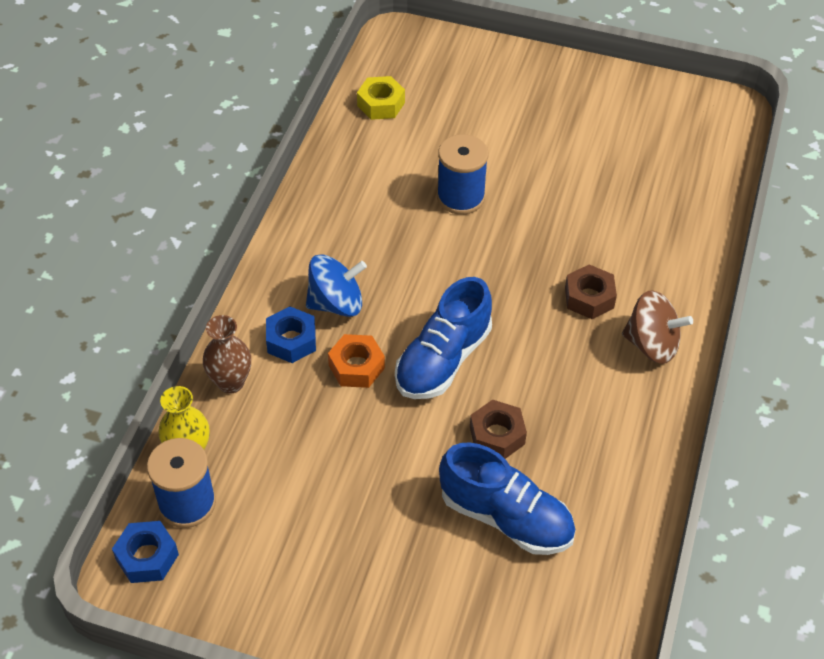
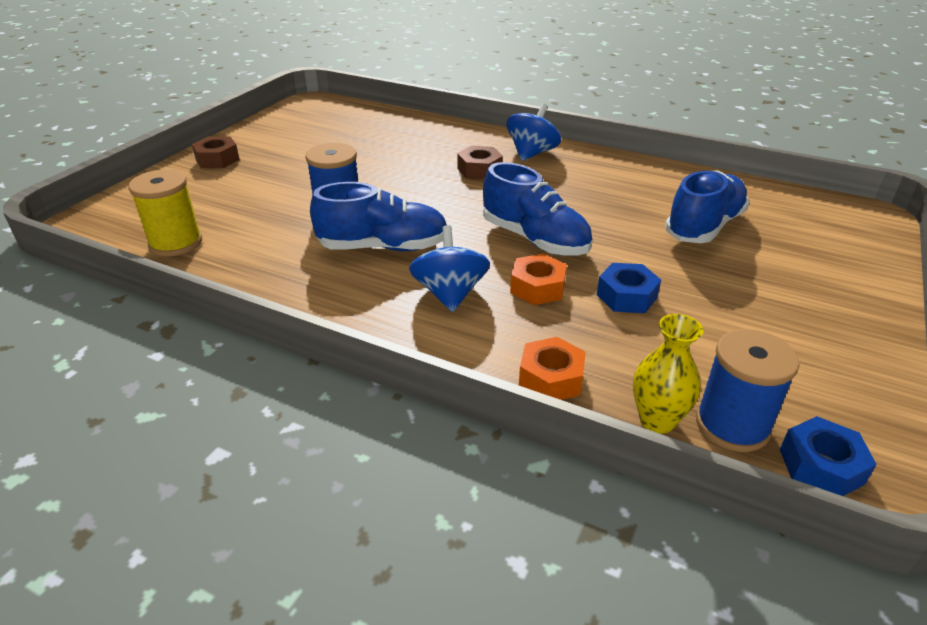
camera: 80 degrees left, 15 degrees down
brown vase [203,315,251,394] -> orange nut [519,337,586,400]
blue nut [266,306,316,363] -> blue nut moved to [597,263,661,313]
yellow nut [357,76,405,120] -> yellow spool [128,169,202,256]
brown nut [470,400,527,459] -> brown nut moved to [192,136,240,168]
brown spinning top [622,290,693,364] -> blue spinning top [507,103,561,161]
none -> blue shoe [310,182,447,251]

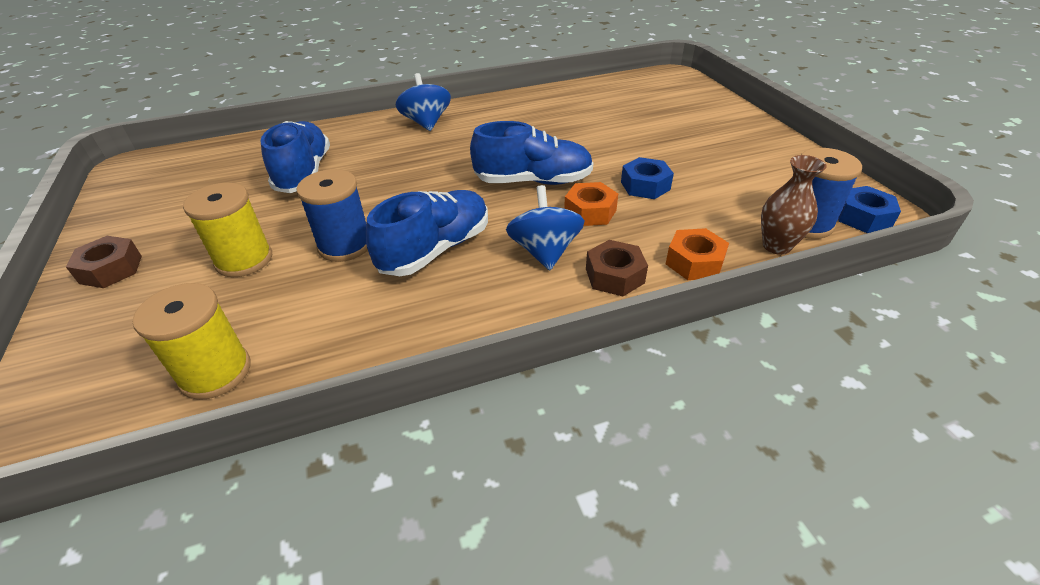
camera: 45 degrees left, 5 degrees up
blue spinning top [409,225,490,312] -> blue spinning top turned 45 degrees clockwise [506,185,585,270]
brown nut [457,146,503,180] -> brown nut moved to [586,240,648,296]
yellow vase [633,314,704,434] -> brown vase [761,155,827,255]
blue shoe [665,171,750,243] -> blue shoe moved to [260,121,330,193]
none -> yellow spool [183,183,272,277]

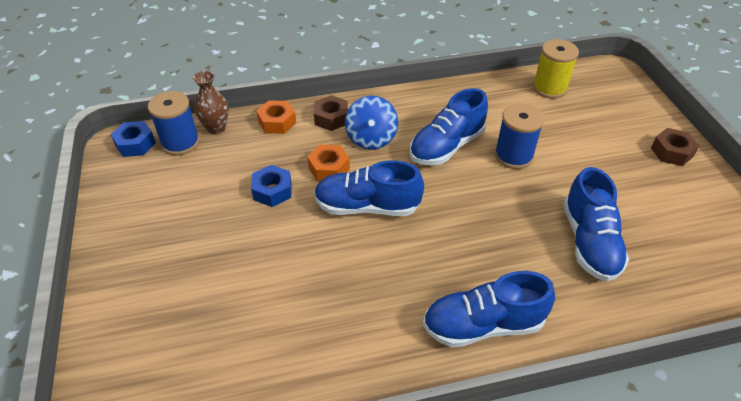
camera: 175 degrees left, 5 degrees up
yellow spool [183,183,272,277] -> none
blue spinning top [396,73,451,131] -> blue shoe [423,271,555,348]

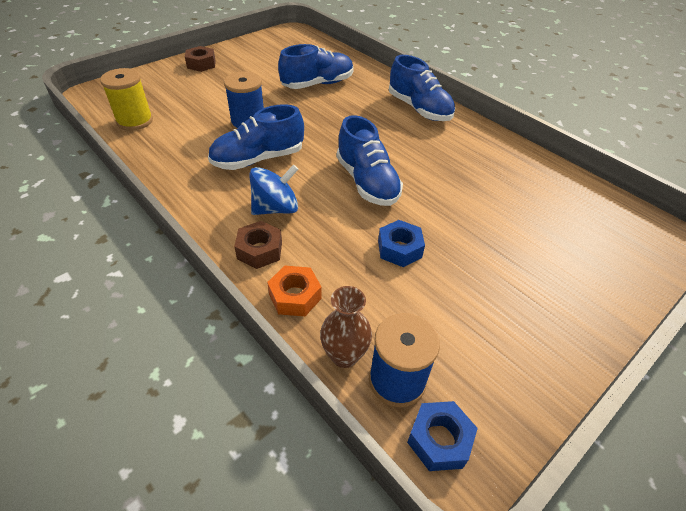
camera: 120 degrees left, 0 degrees up
orange nut [307,145,350,181] -> none
blue shoe [410,88,488,166] -> blue shoe turned 135 degrees clockwise [208,104,304,170]

